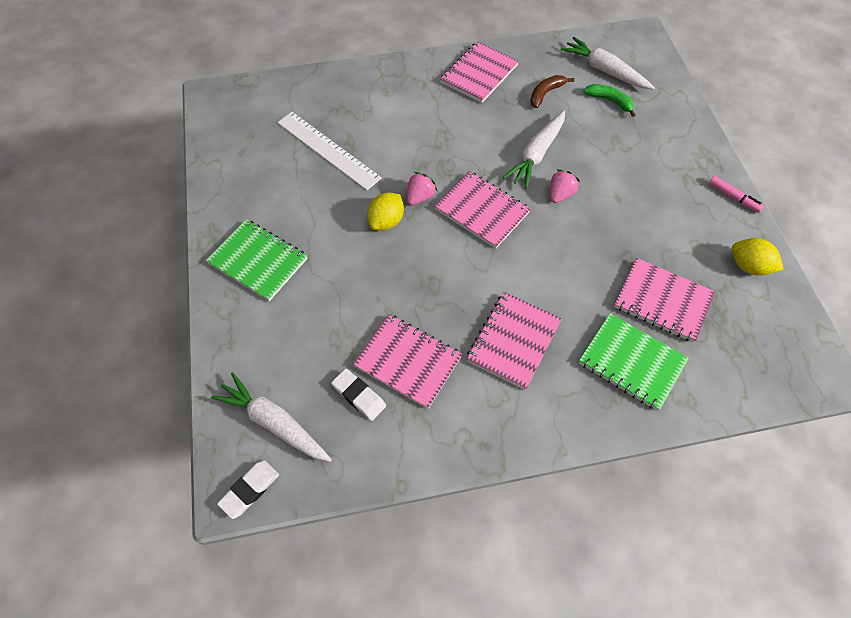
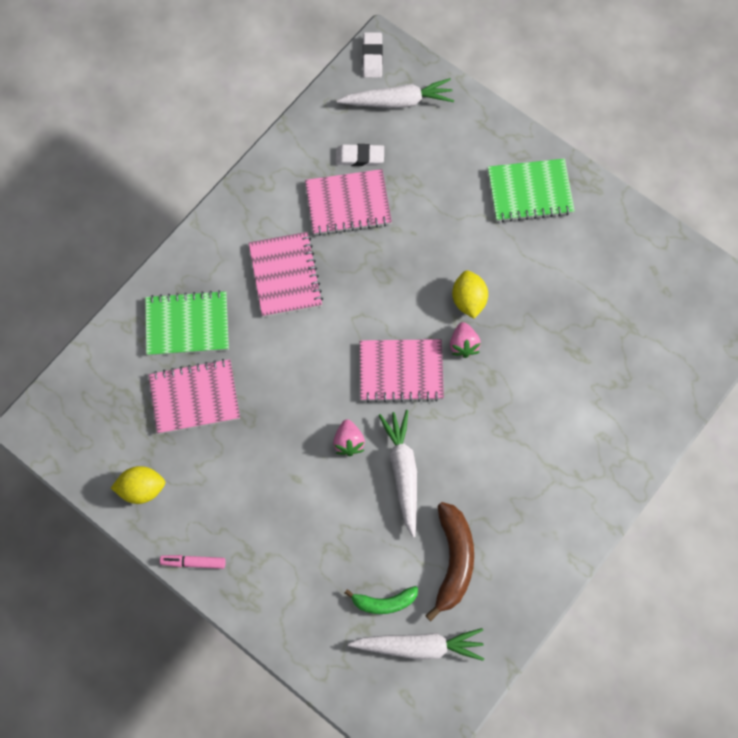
camera: 140 degrees right, 10 degrees up
white ruler [277,112,382,190] -> none
pink notebook [440,41,519,103] -> none
brown banana [530,75,574,108] -> brown banana [425,502,474,621], size x1.63

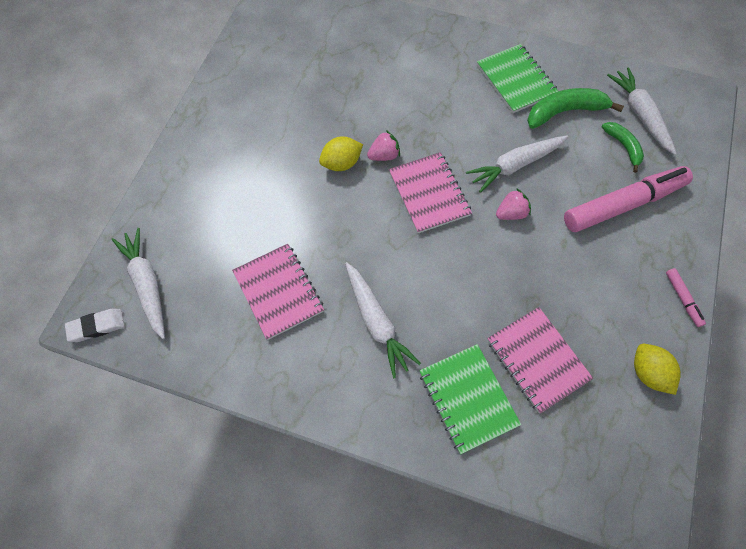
camera: 110 degrees left, 5 degrees down
pink notebook [249,232,323,317] -> white carrot [345,262,421,378]
white eraser [335,144,384,166] -> none
brown banana [425,502,474,621] -> green banana [527,88,624,129]
green notebook [488,159,575,222] -> green notebook moved to [477,44,558,113]
none -> pink marker [564,166,693,232]

